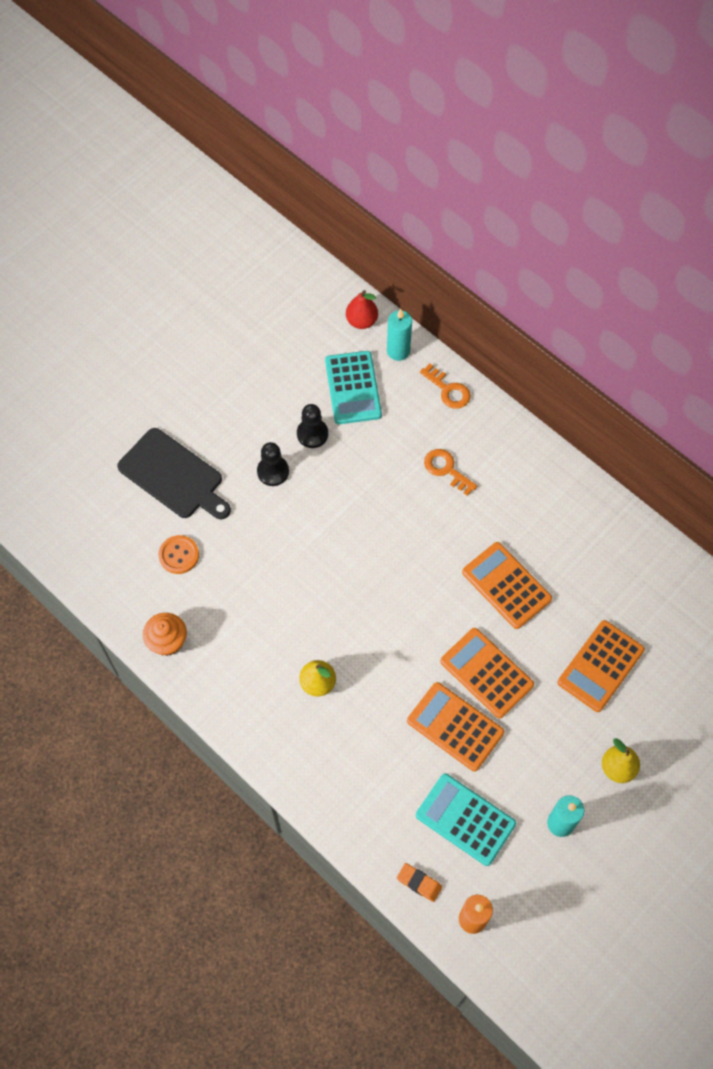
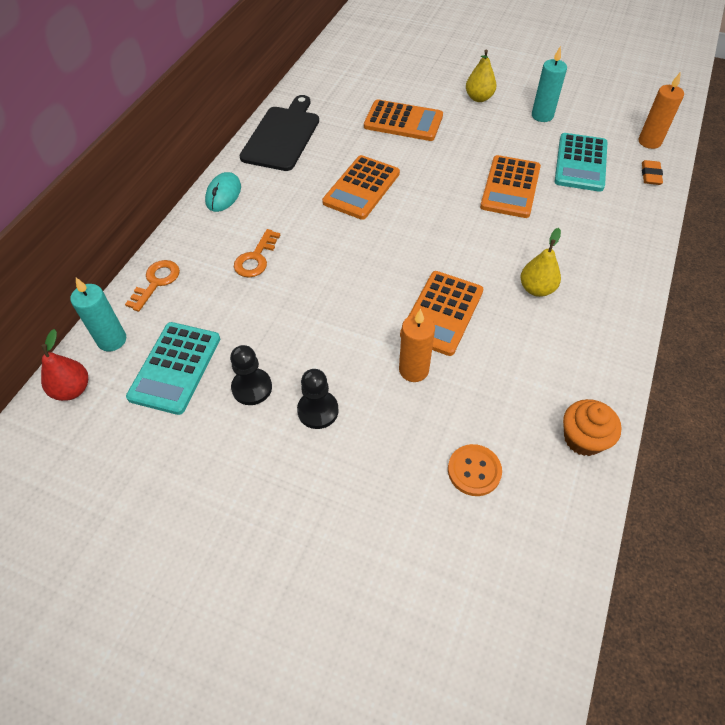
camera: 110 degrees left, 10 degrees down
black cutting board [117,428,231,519] -> black cutting board moved to [239,95,319,171]
turquoise calculator [325,351,382,424] -> turquoise calculator turned 135 degrees clockwise [126,322,220,415]
orange calculator [440,628,534,718] -> orange calculator moved to [400,271,483,356]
none -> turquoise mouse [205,172,241,212]
none -> orange candle [399,309,435,382]

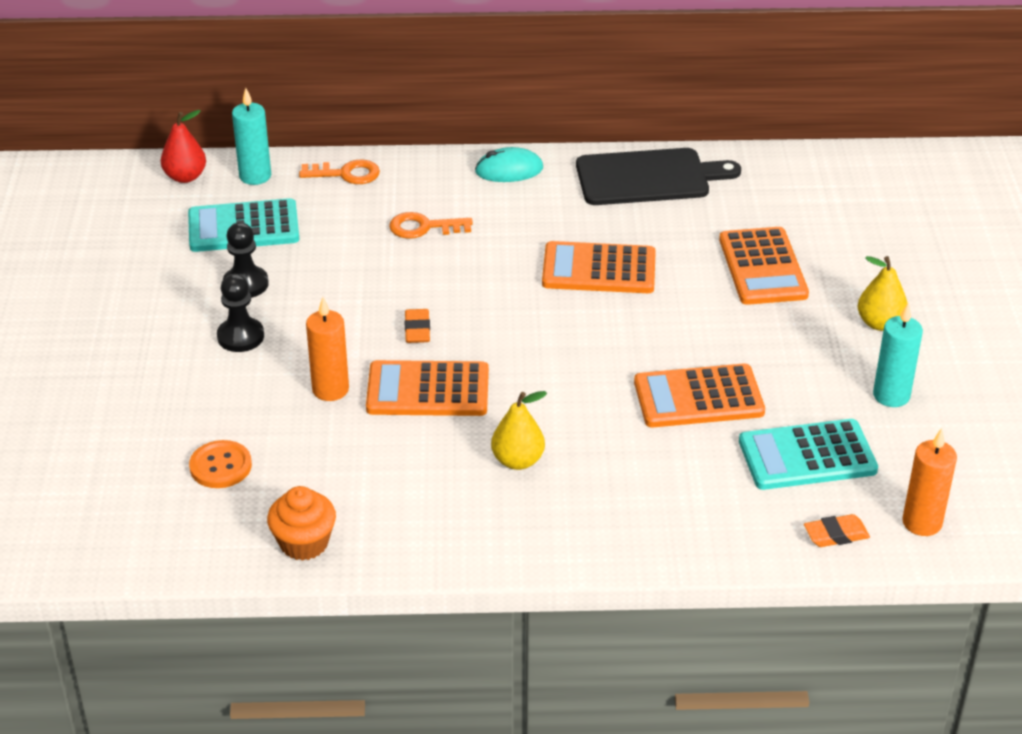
camera: 65 degrees right, 15 degrees down
none -> orange eraser [405,309,430,343]

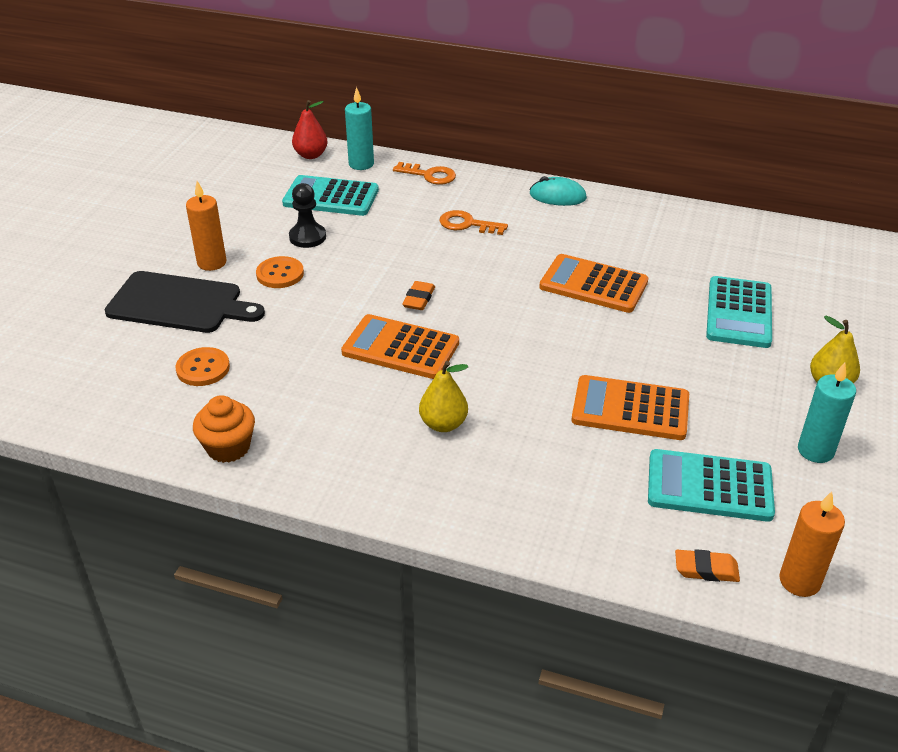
camera: 20 degrees right, 0 degrees up
black pawn [217,274,264,352] -> orange button [256,256,304,288]
orange candle [306,297,349,401] -> orange candle moved to [186,181,226,271]
black cutting board [576,148,741,205] -> black cutting board moved to [105,271,265,333]
orange calculator [719,227,809,305] -> turquoise calculator [706,276,772,348]

